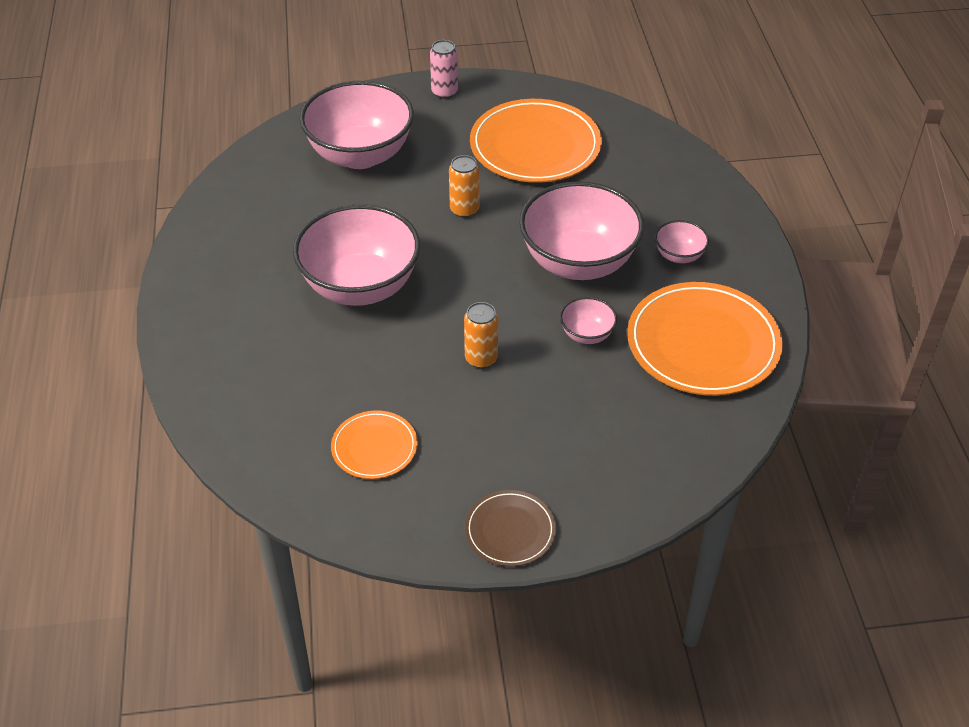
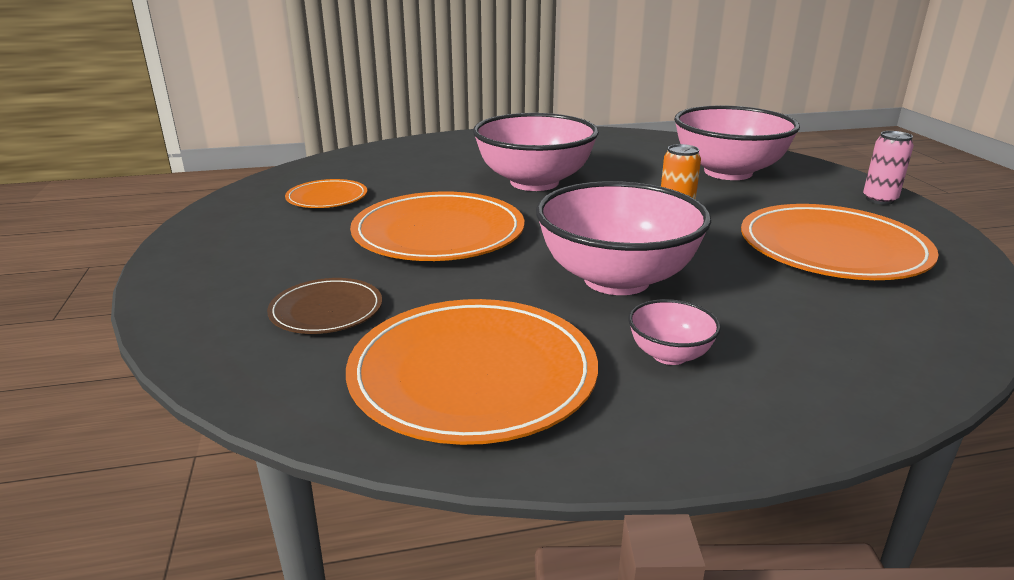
camera: 85 degrees right, 20 degrees down
orange can [464,302,498,369] -> orange plate [350,191,524,261]
brown plate [465,490,556,567] -> brown plate moved to [267,278,382,334]
pink bowl [560,297,617,344] -> none

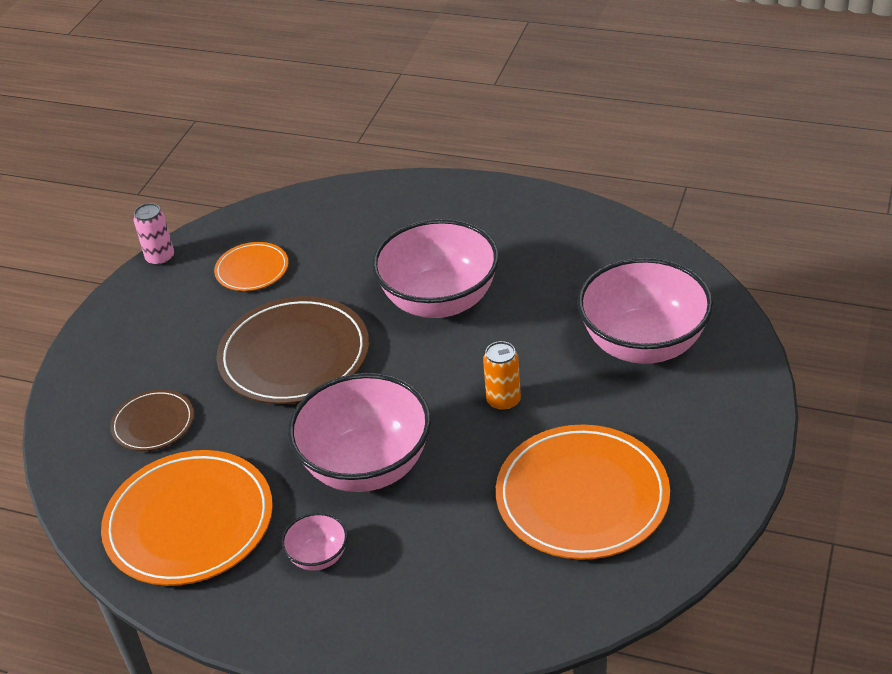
camera: 35 degrees right, 15 degrees up
orange plate [350,191,524,261] -> brown plate [216,296,369,404]
pink can [863,131,914,205] -> pink can moved to [134,203,174,266]

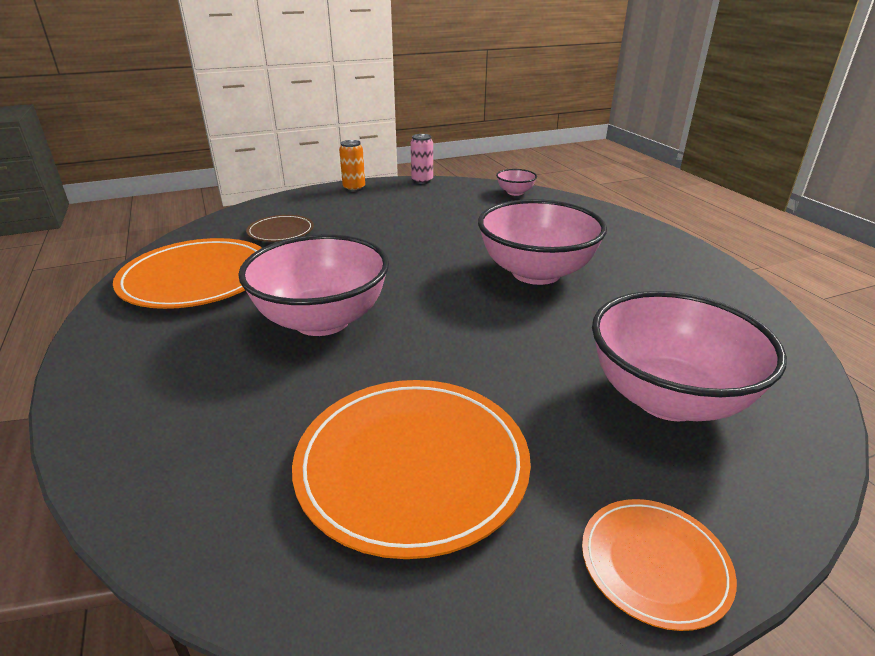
camera: 45 degrees right, 10 degrees down
orange plate [214,242,288,291] -> orange plate moved to [582,499,737,631]
brown plate [216,296,369,404] -> none
pink bowl [281,513,348,571] -> pink bowl moved to [496,169,537,196]
orange can [483,341,521,411] -> orange can moved to [339,140,365,192]

